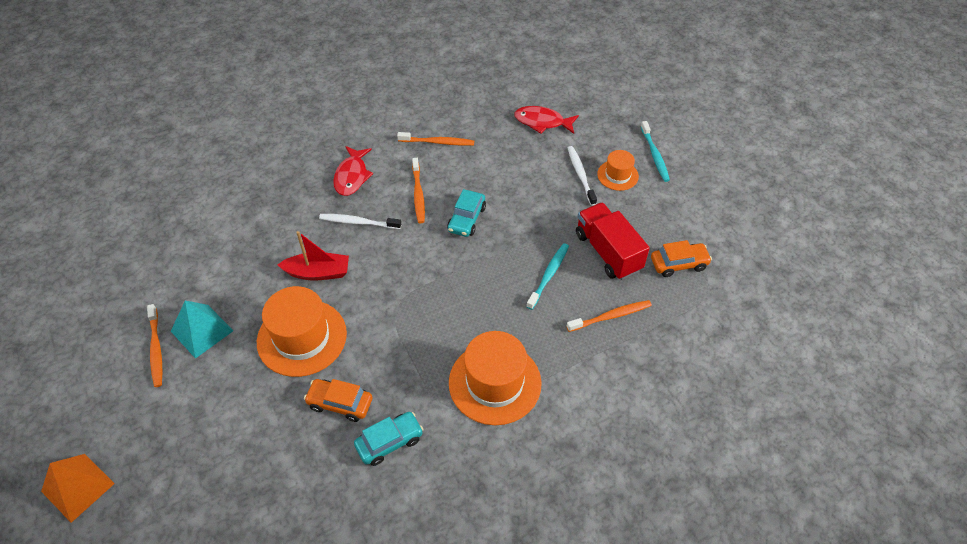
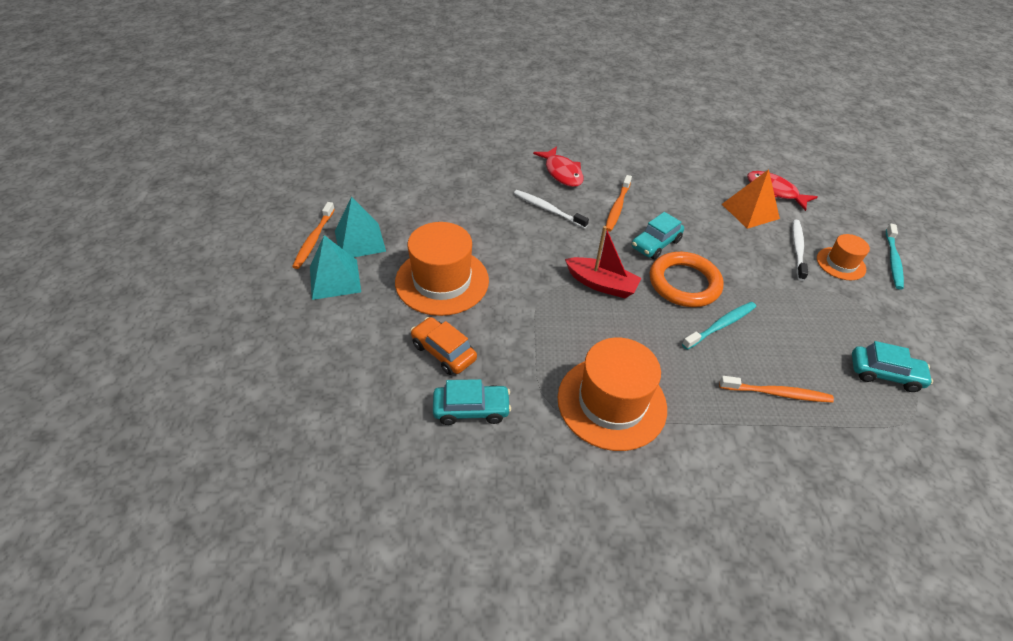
camera: 25 degrees right, 5 degrees down
orange pyramid [41,454,115,523] -> orange pyramid moved to [722,169,780,229]
red boat [278,231,349,281] -> red boat moved to [565,226,642,298]
red fish [333,146,373,196] -> red fish turned 60 degrees counterclockwise [533,146,584,187]
orange toothbrush [397,132,474,146] -> none
red truck [576,202,650,280] -> none
orange car [651,240,712,277] -> turquoise car [852,341,933,392]
none -> turquoise pyramid [310,235,361,300]
none -> orange ring [650,252,724,307]

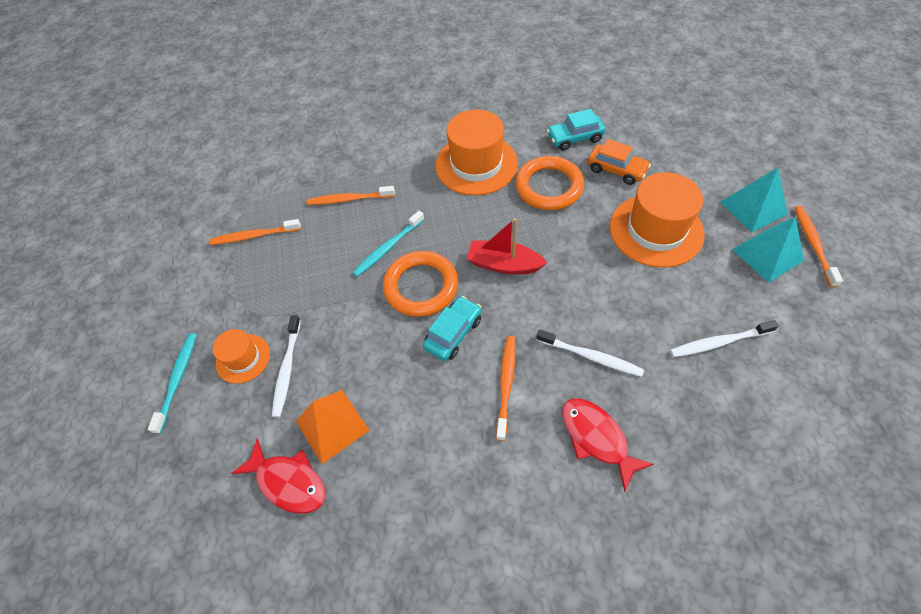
camera: 175 degrees right, 10 degrees up
turquoise car [852,341,933,392] -> orange toothbrush [209,219,301,245]
none -> orange ring [515,156,584,210]
none -> white toothbrush [670,320,779,357]

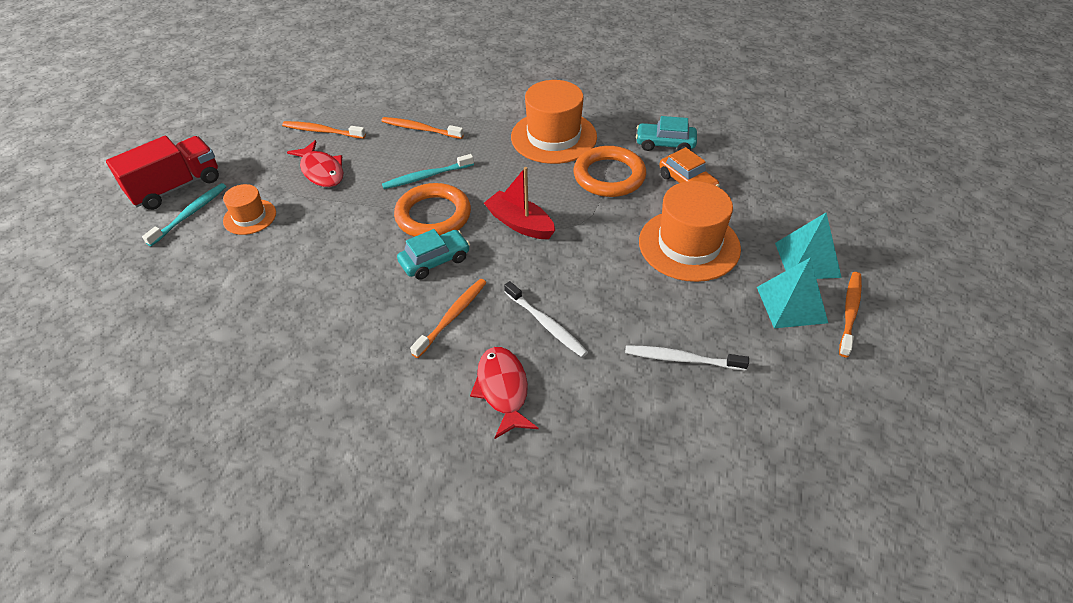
camera: 20 degrees right, 10 degrees down
red fish [231,439,325,514] -> red fish moved to [287,140,343,187]
white toothbrush [272,315,301,417] -> none
orange pyramid [296,390,370,464] -> none
none -> red truck [106,136,219,210]

